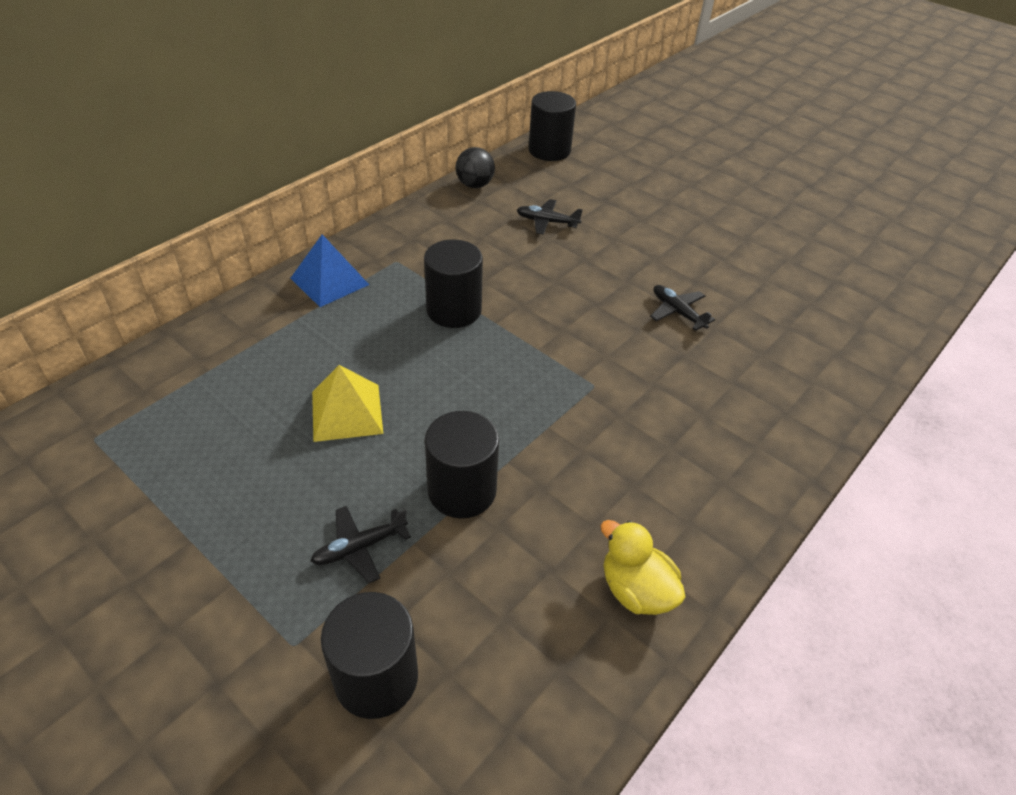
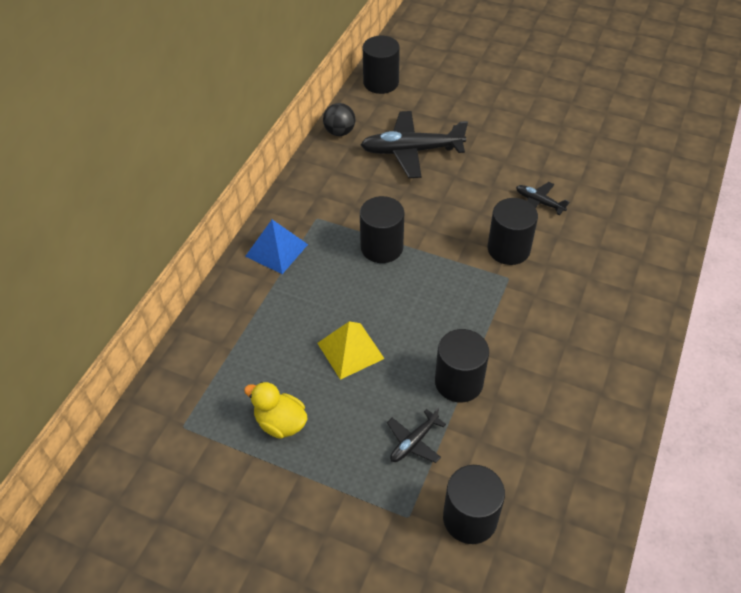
camera: 15 degrees left, 5 degrees up
black plane [517,199,583,235] -> black plane [361,111,468,178], size x1.98
yellow duck [600,520,686,615] -> yellow duck moved to [244,382,308,439]
none -> black cylinder [488,198,538,265]

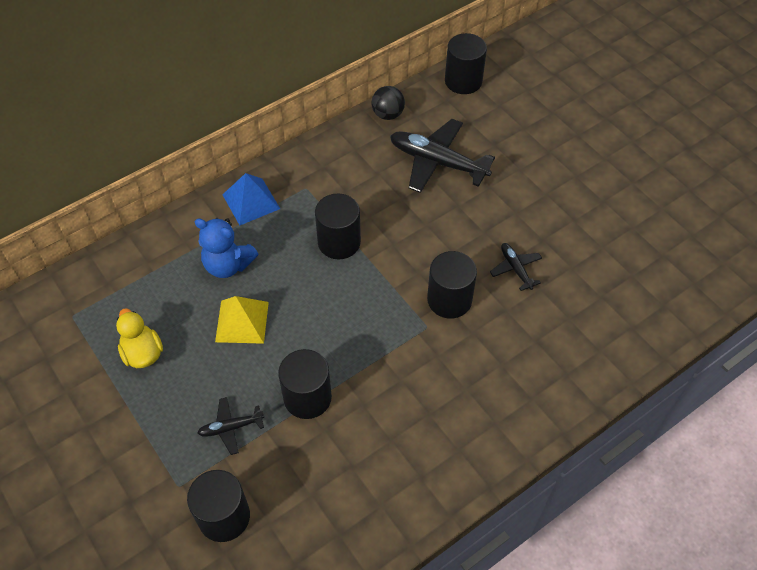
camera: 30 degrees right, 5 degrees up
none -> blue teddy bear [195,218,258,278]

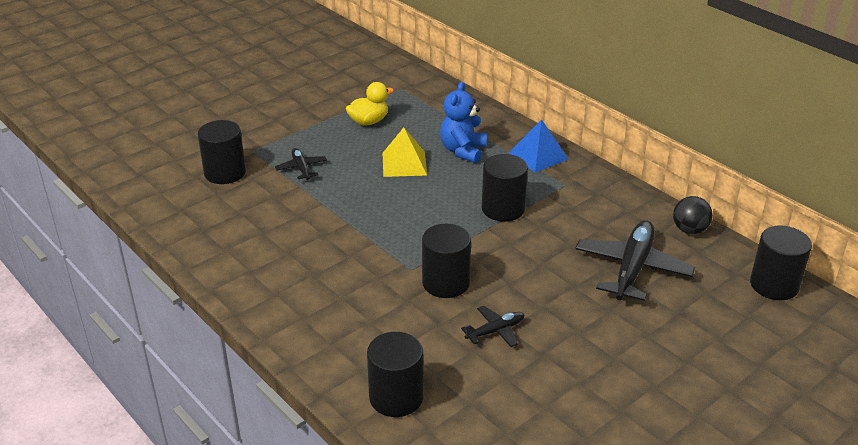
camera: 85 degrees right, 20 degrees down
black cylinder [278,349,332,419] -> black cylinder moved to [367,332,423,417]

